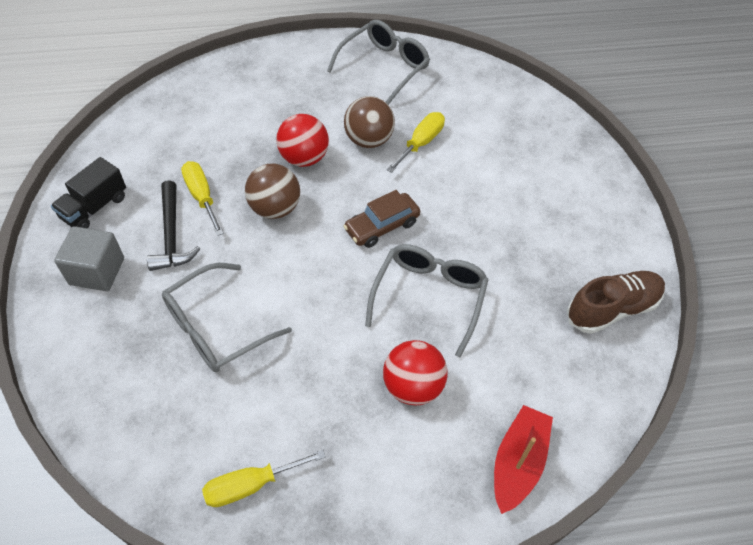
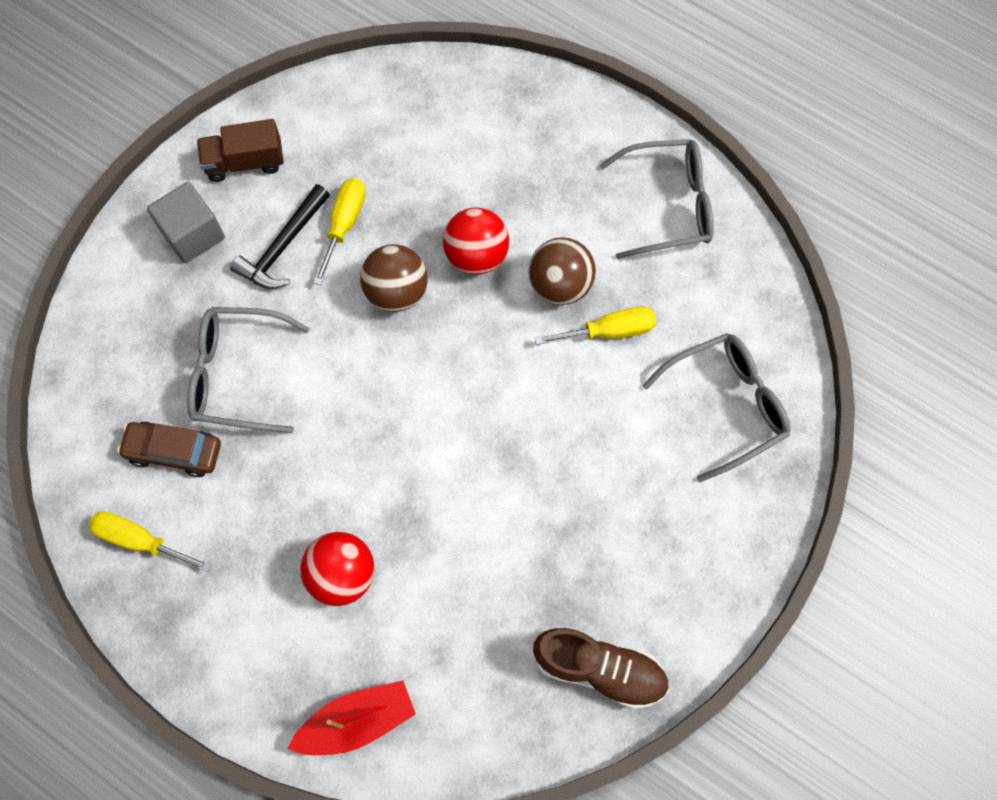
camera: 45 degrees right, 15 degrees up
black truck [51,157,126,228] -> brown truck [197,119,284,182]
brown car [343,190,420,248] -> brown car moved to [117,422,221,477]
grey glasses [365,244,489,357] -> grey glasses moved to [643,333,791,482]

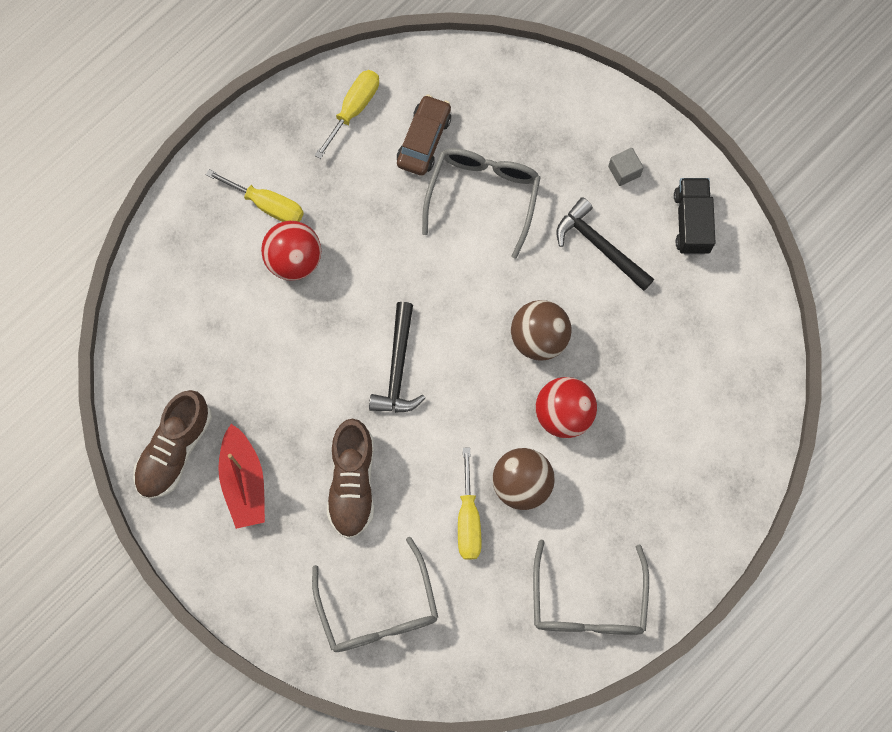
camera: 100 degrees right, 5 degrees up
grey cube [147,182,225,263] -> grey cube [608,148,644,186], size x0.56
brown truck [197,119,284,182] -> black truck [674,178,715,254]
red boat [287,680,416,755] -> red boat moved to [218,424,265,529]
yellow screwdriver [313,178,365,285] -> yellow screwdriver moved to [206,169,304,222]
none -> brown shoe [327,419,374,539]
none -> black hammer [369,302,425,413]

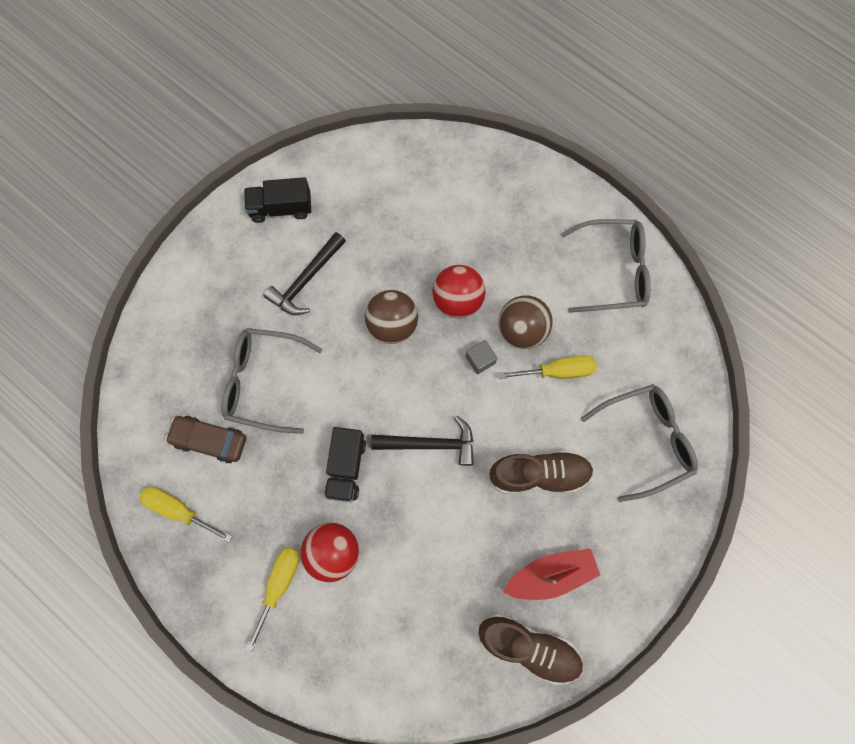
camera: 95 degrees left, 0 degrees up
grey cube [608,148,644,186] -> grey cube moved to [466,340,497,374]
none -> black truck [324,427,366,502]

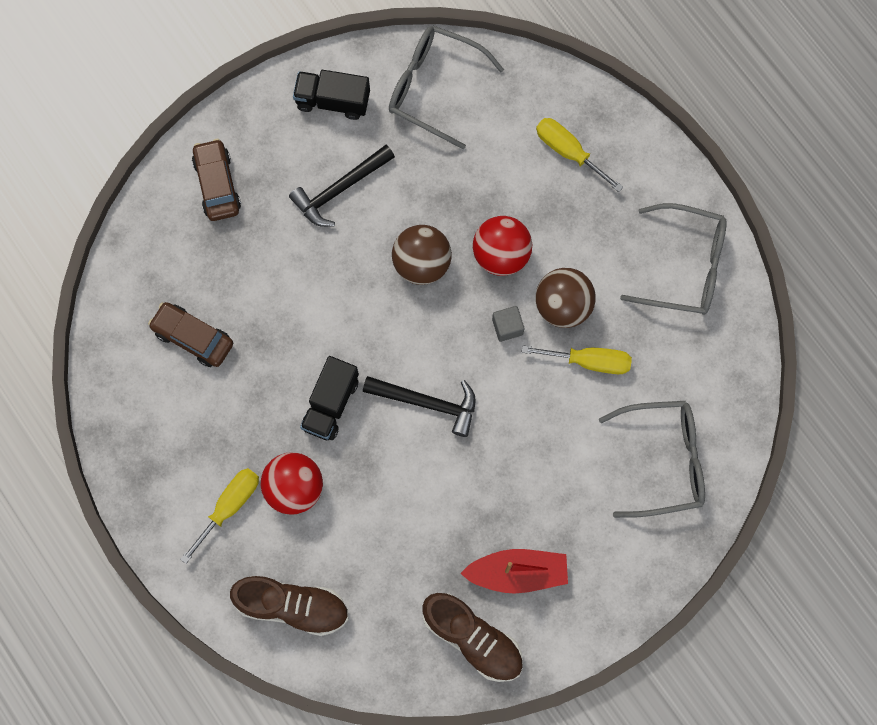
camera: 15 degrees right, 0 degrees up
yellow screwdriver [139,487,233,542] -> yellow screwdriver moved to [536,118,623,192]
grey glasses [222,328,322,434] -> grey glasses moved to [389,26,504,149]
brown shoe [488,450,594,494] -> brown shoe moved to [230,576,349,636]
none -> brown car [192,139,241,221]

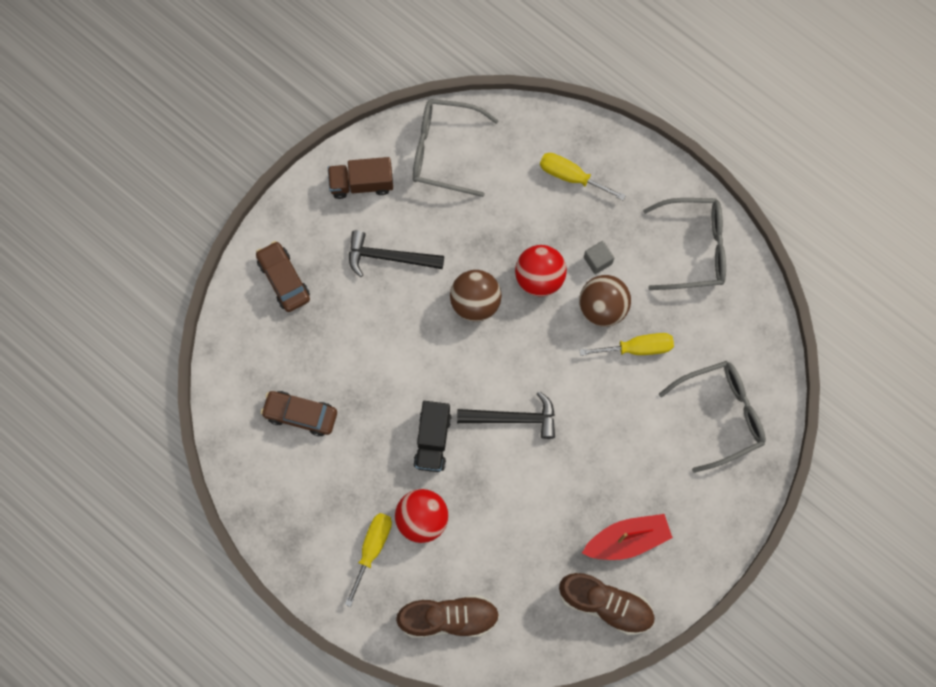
camera: 15 degrees left, 0 degrees up
black hammer [289,145,395,227] -> black hammer turned 60 degrees clockwise [349,230,444,277]
black truck [293,70,370,120] -> brown truck [328,157,393,199]
grey cube [492,306,524,342] -> grey cube moved to [584,241,614,274]

